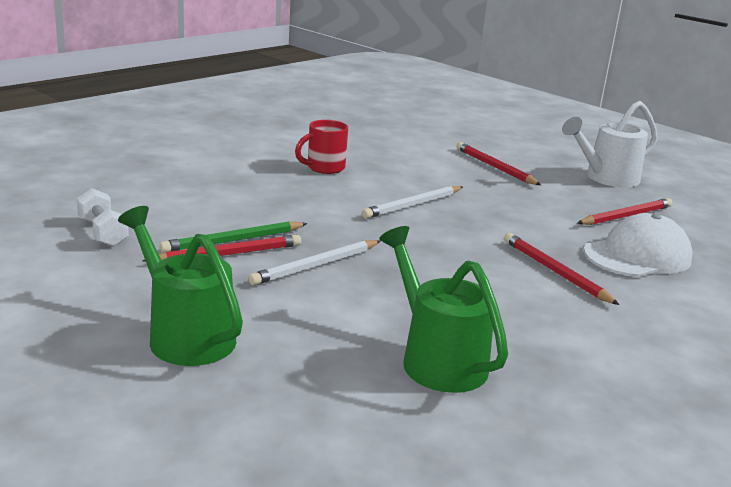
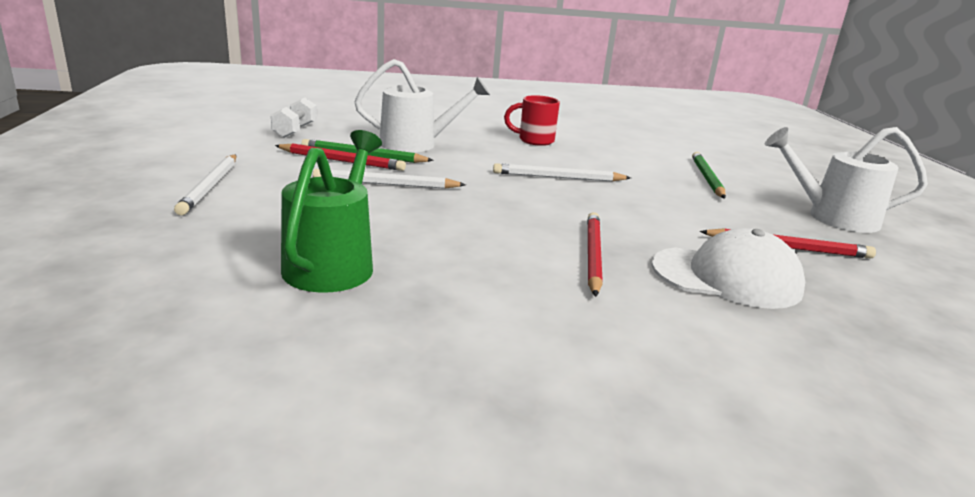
camera: 40 degrees right, 0 degrees up
green watering can [118,206,243,366] -> white pencil [174,155,236,215]
red pencil [456,142,541,185] -> green pencil [692,152,726,198]
none -> white watering can [354,59,490,152]

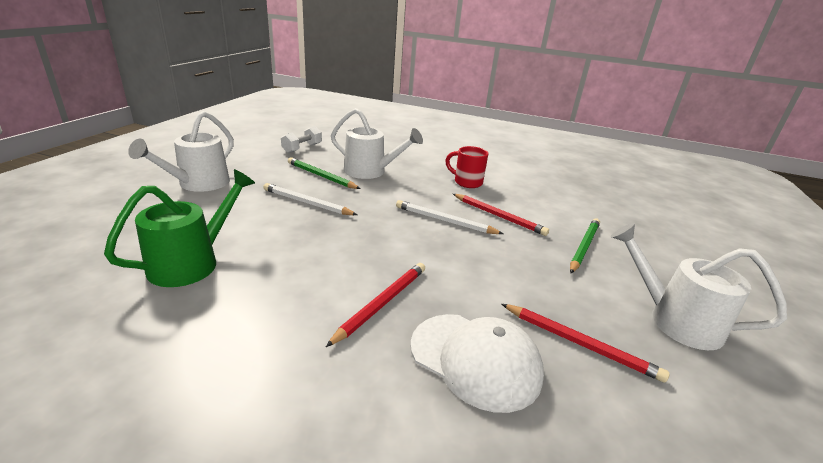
camera: 25 degrees right, 5 degrees up
white pencil [174,155,236,215] -> white watering can [128,111,234,192]
red pencil [275,143,406,171] -> red pencil moved to [453,194,549,236]

